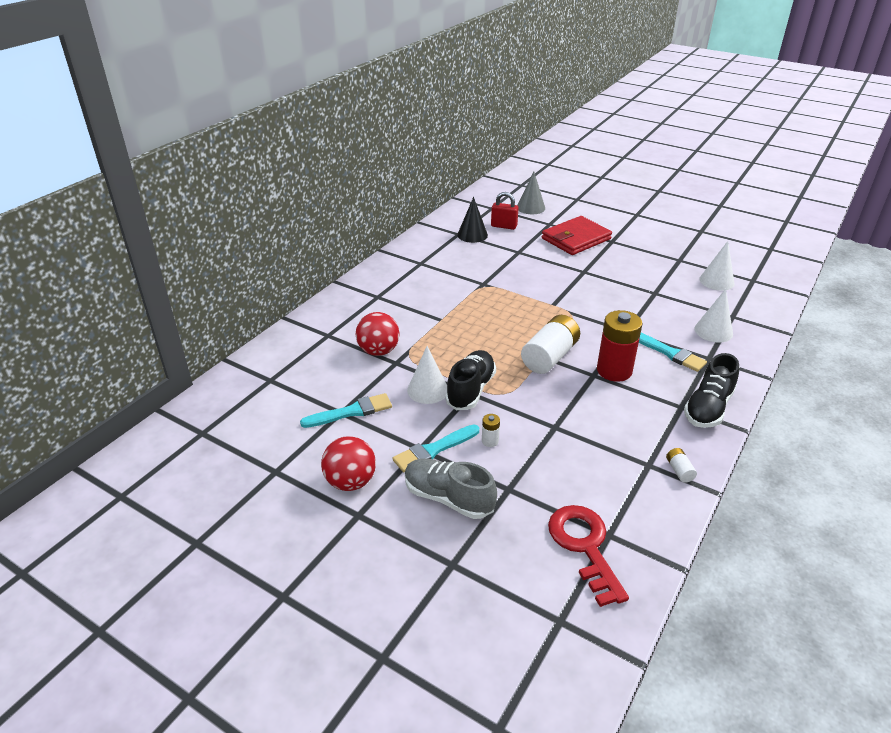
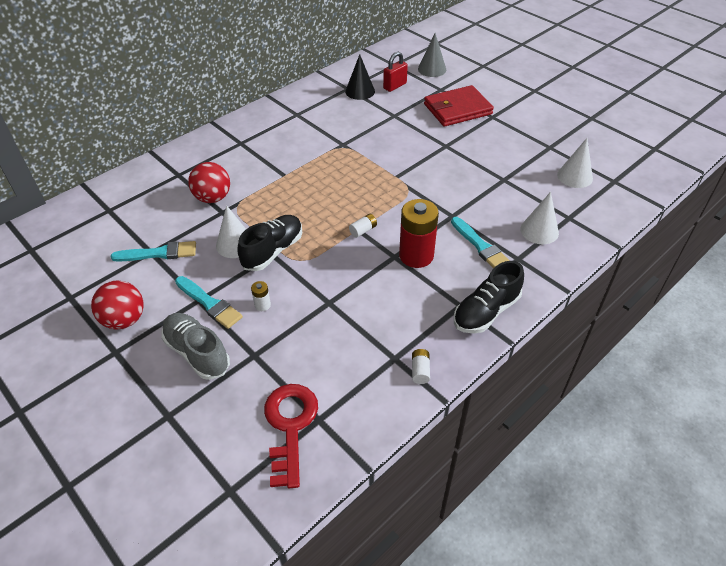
camera: 15 degrees right, 10 degrees up
turquoise brush [393,424,479,472] -> turquoise brush turned 120 degrees counterclockwise [175,276,243,329]
red padlock [491,192,519,230] -> red padlock turned 75 degrees counterclockwise [383,52,408,92]
white battery [521,315,580,374] -> white battery [349,214,377,238], size x0.43

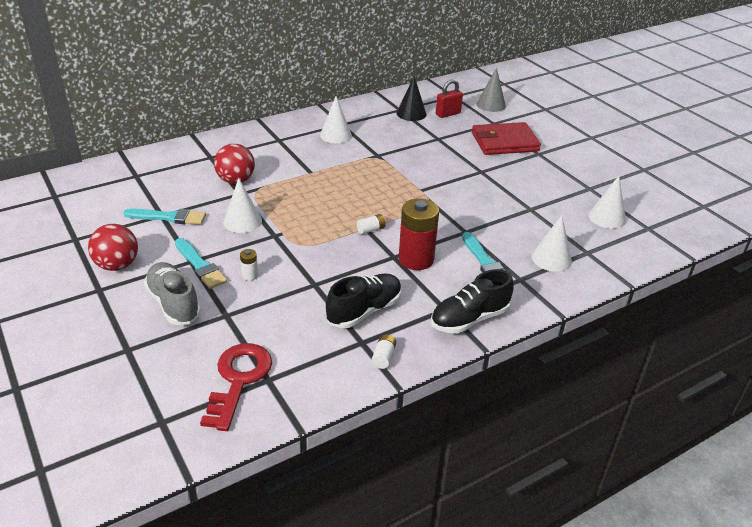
camera: 10 degrees right, 10 degrees down
black shoe [237,215,302,271] -> black shoe moved to [326,273,402,328]
none -> white cone [320,97,352,143]

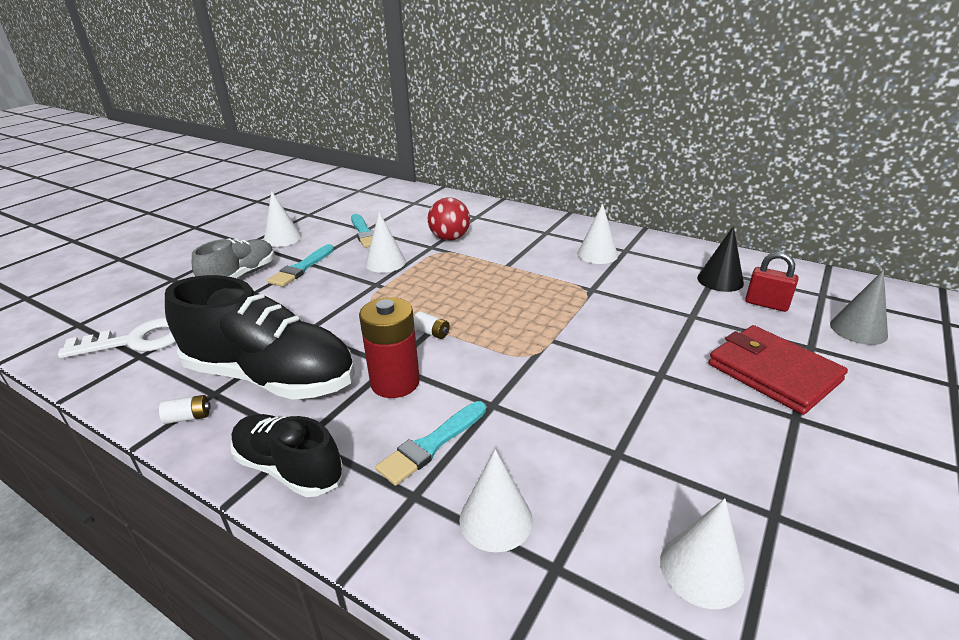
camera: 65 degrees right, 5 degrees down
red ball [88,224,138,271] -> white cone [264,191,302,247]
red key [200,343,272,431] -> white key [58,318,176,358]
white battery [240,249,258,281] -> none
black shoe [326,273,402,328] -> black shoe [165,275,355,400], size x1.71

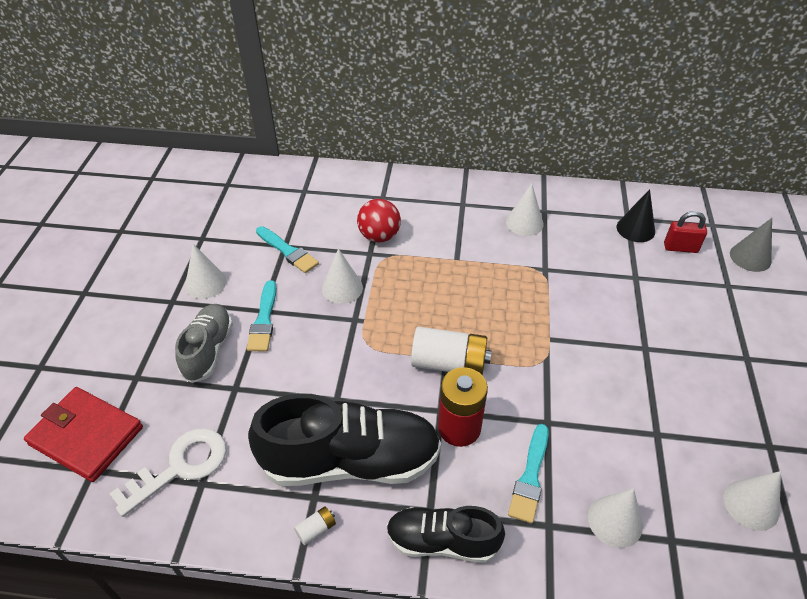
camera: 25 degrees left, 15 degrees up
white battery [414,311,450,339] -> white battery [411,327,492,375], size x2.31
red wallet [708,325,848,415] -> red wallet moved to [24,387,143,482]

